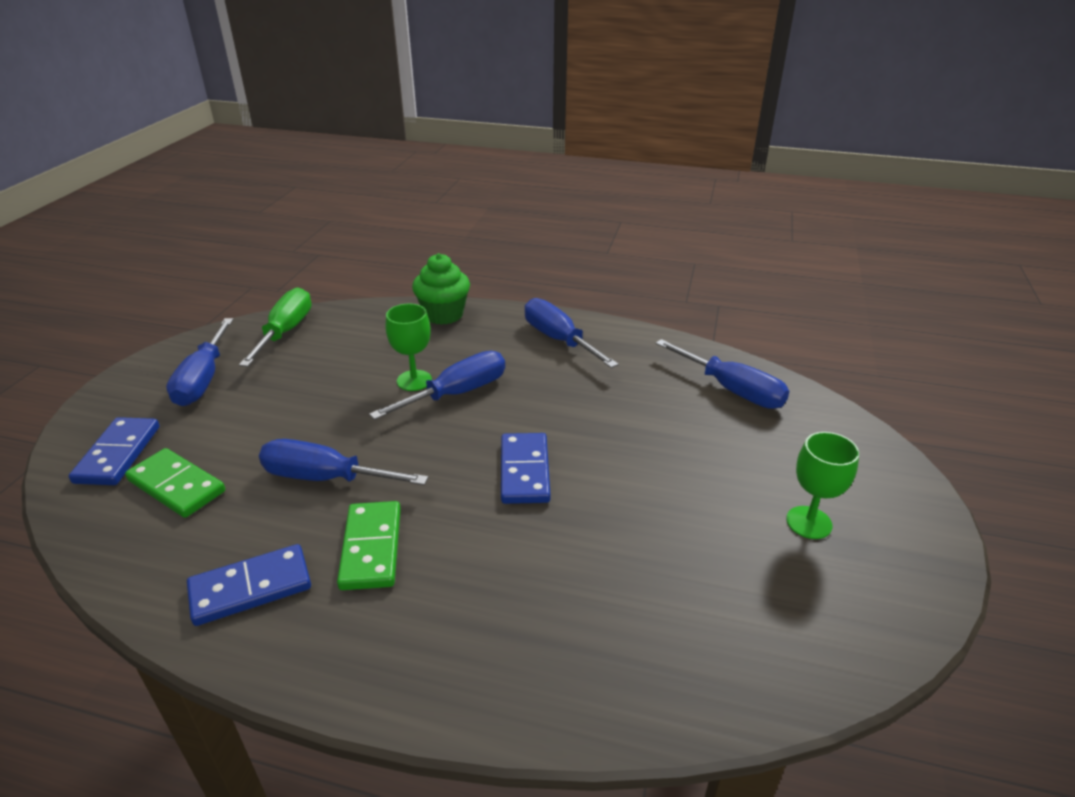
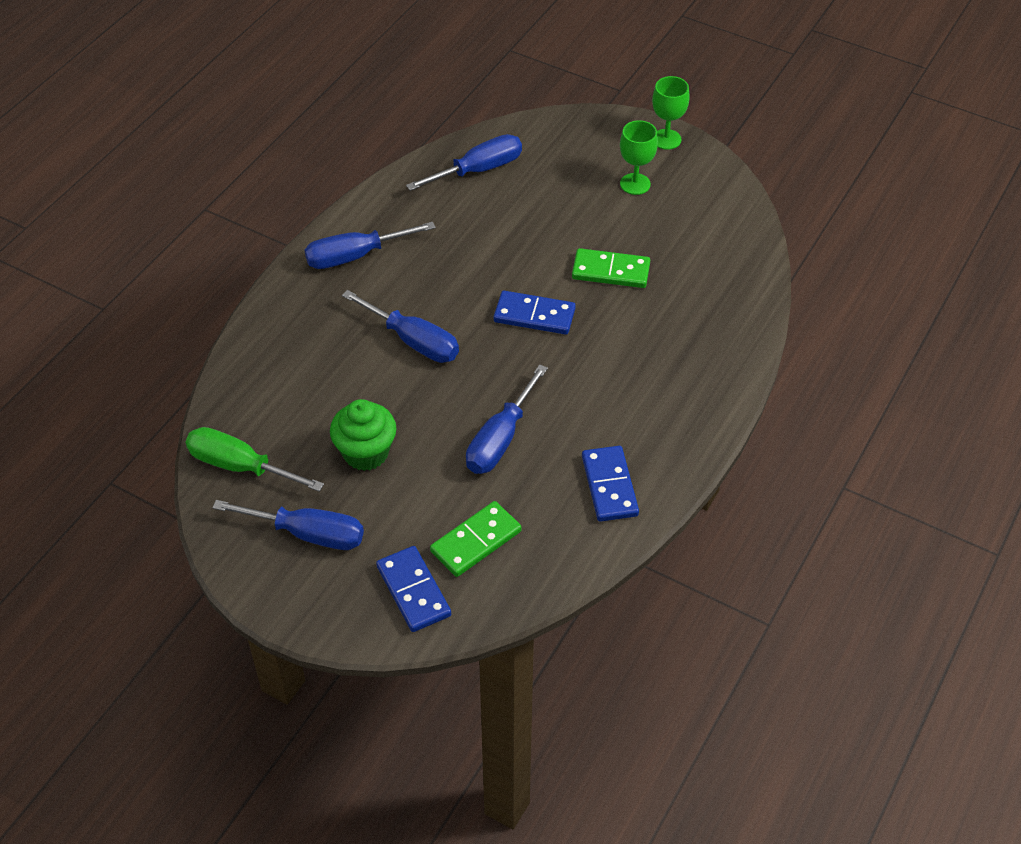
camera: 75 degrees left, 15 degrees up
blue domino [69,417,160,485] -> blue domino turned 45 degrees clockwise [376,546,451,632]
green domino [337,501,401,590] -> green domino moved to [572,248,650,288]
blue screwdriver [369,351,505,420] -> blue screwdriver turned 150 degrees clockwise [342,290,459,363]
green goblet [386,304,432,391] -> green goblet moved to [652,76,690,150]
green cupcake [412,253,470,325] -> green cupcake moved to [330,399,396,471]

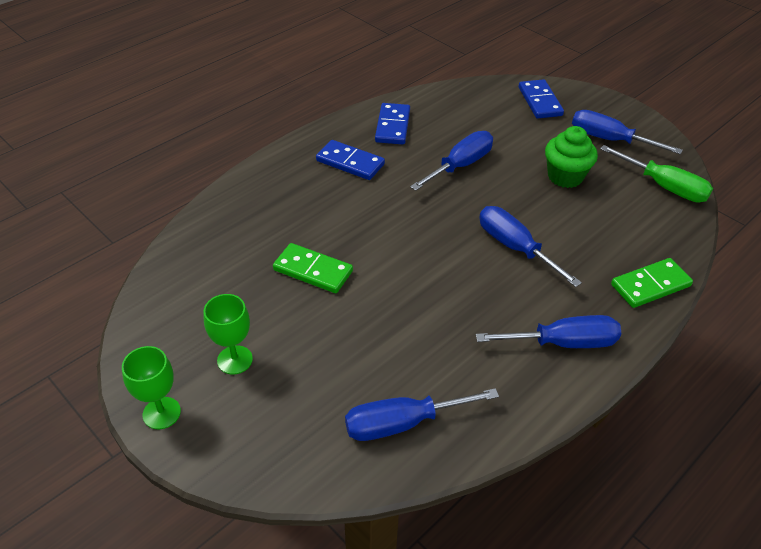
camera: 165 degrees left, 5 degrees down
green domino [430,501,522,577] -> green domino moved to [611,258,693,308]
blue domino [494,291,576,335] -> blue domino moved to [316,140,385,180]

